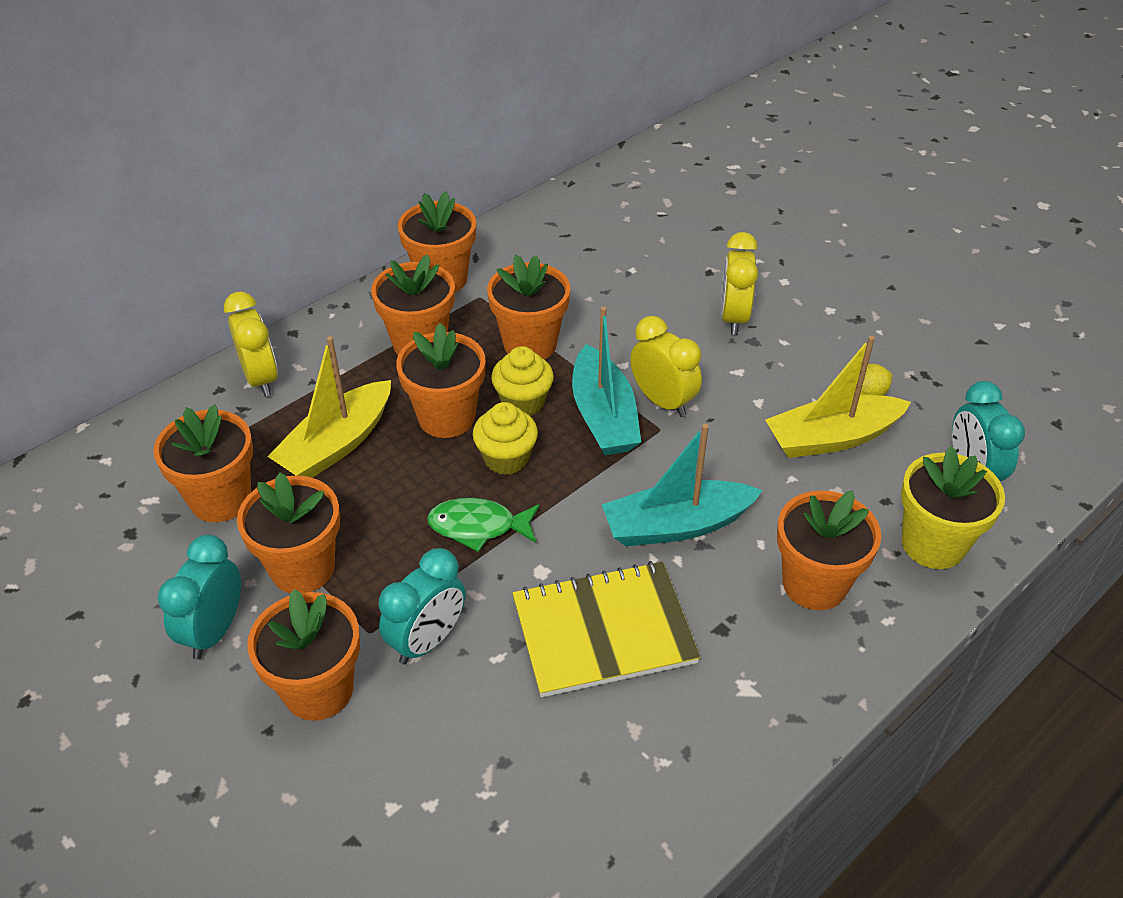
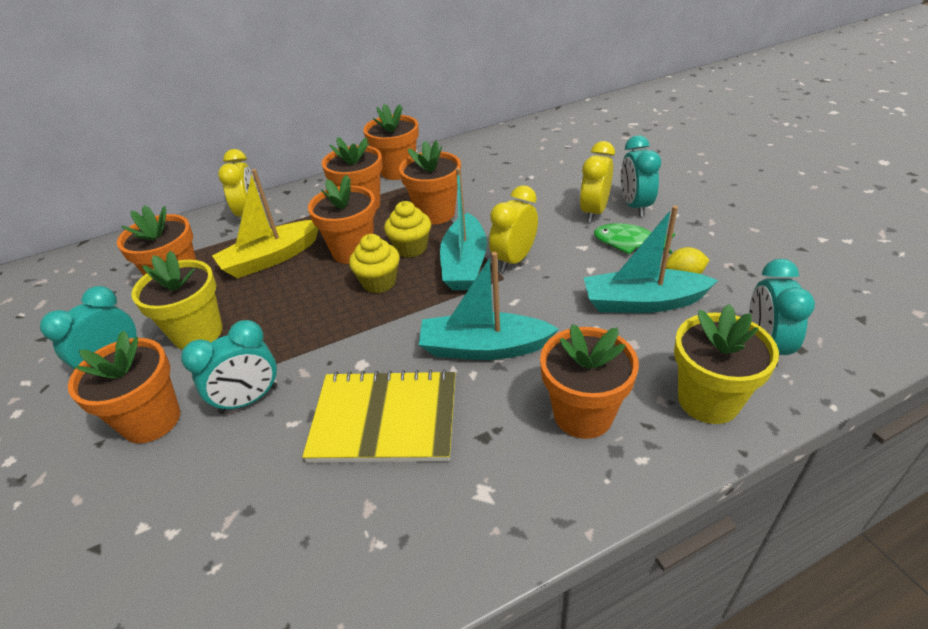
camera: 20 degrees right, 5 degrees down
orange flower pot [237,472,340,593] -> yellow flower pot [131,250,223,350]
green fish [427,498,540,552] -> green fish moved to [594,223,675,254]
yellow clock [630,316,702,417] -> yellow clock turned 120 degrees counterclockwise [489,185,538,272]
yellow boat [765,336,911,458] -> turquoise boat [584,205,718,313]
none -> turquoise clock [621,135,661,217]

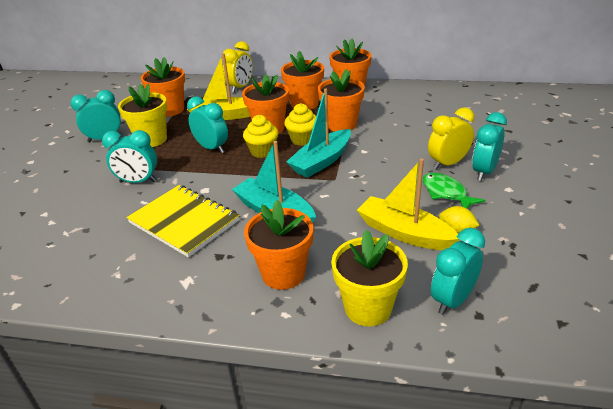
camera: 35 degrees right, 5 degrees down
orange flower pot [68,331,180,444] -> none
yellow clock [489,185,538,272] -> none
turquoise boat [584,205,718,313] -> yellow boat [357,158,460,250]
none -> turquoise clock [187,96,228,153]

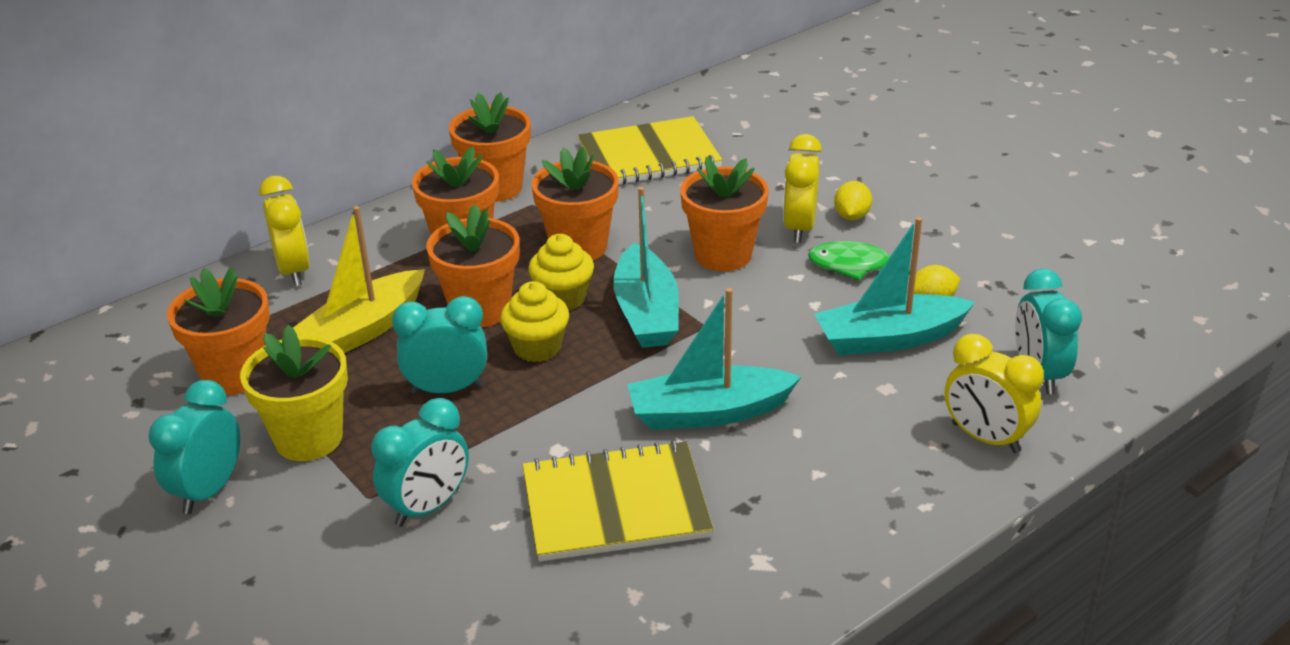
camera: 50 degrees left, 0 degrees up
orange flower pot [244,200,314,290] -> orange flower pot moved to [680,157,769,271]
yellow flower pot [331,230,408,326] -> yellow clock [945,334,1044,453]
yellow boat [357,158,460,250] -> turquoise boat [814,217,975,356]
turquoise clock [472,112,507,181] -> yellow lemon [834,181,872,220]
none -> yellow notebook [578,116,722,184]

